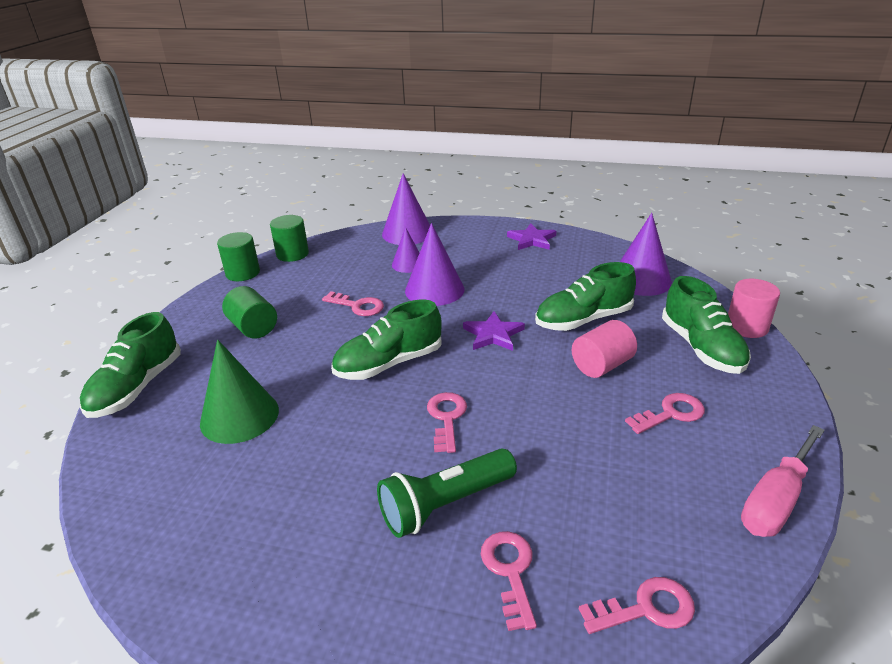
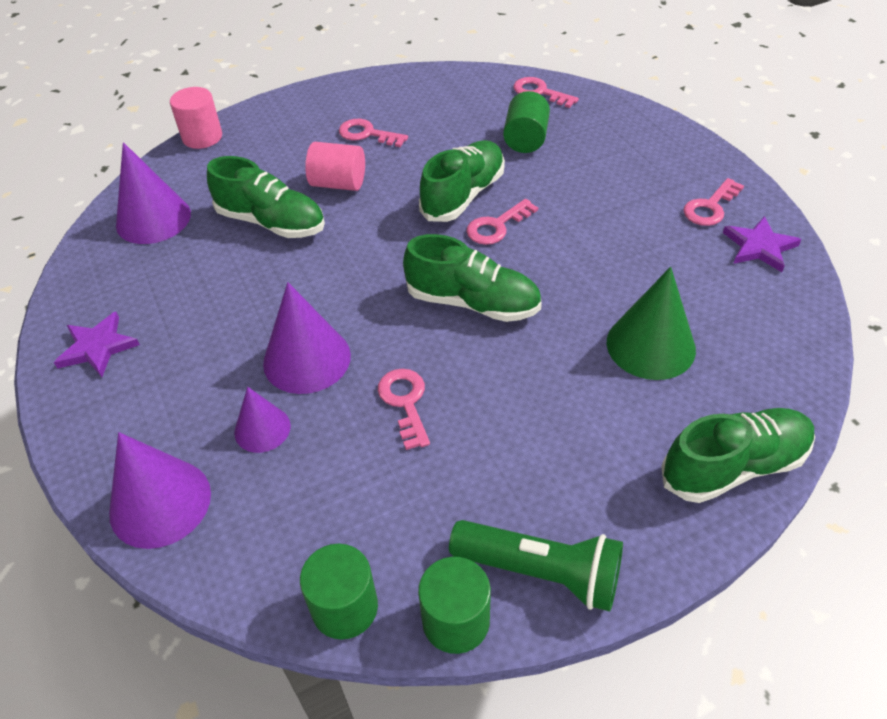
camera: 130 degrees left, 15 degrees up
green cylinder [222,286,277,338] -> green cylinder moved to [503,91,550,153]
green flashlight [377,448,517,538] -> green flashlight moved to [449,520,623,612]
purple star [463,311,525,351] -> purple star moved to [723,216,802,272]
pink key [481,531,537,631] -> pink key moved to [683,178,744,226]
green shoe [662,276,751,374] -> green shoe moved to [419,140,505,222]
pink screwdriver [741,425,825,537] -> none

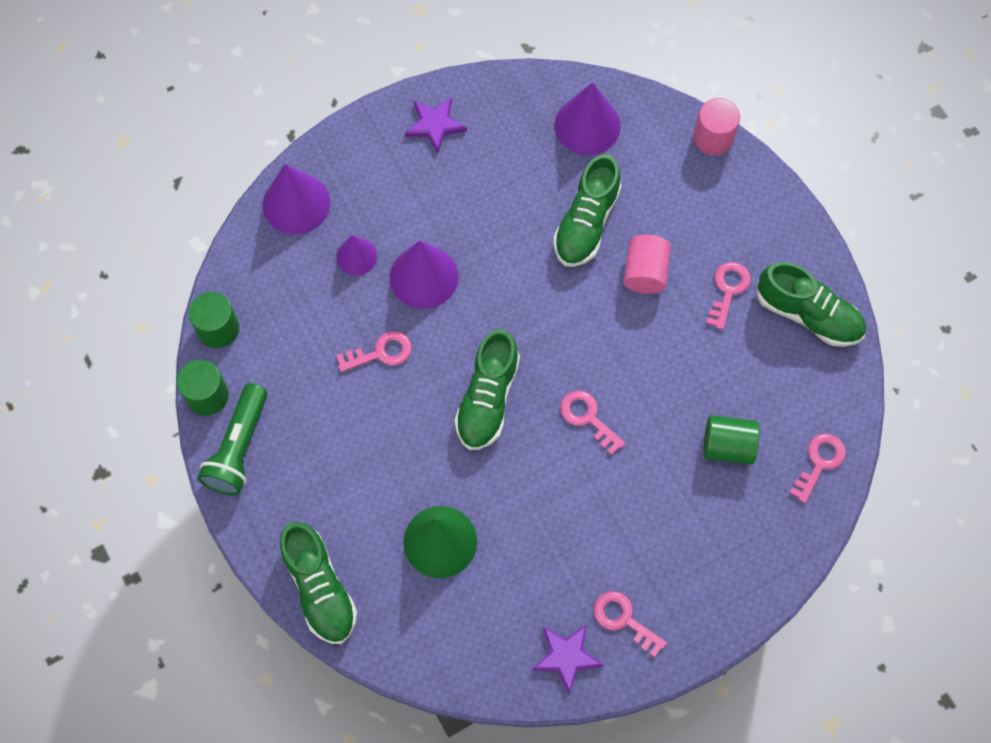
camera: 85 degrees right, 20 degrees up
green shoe [419,140,505,222] -> green shoe moved to [757,262,866,347]

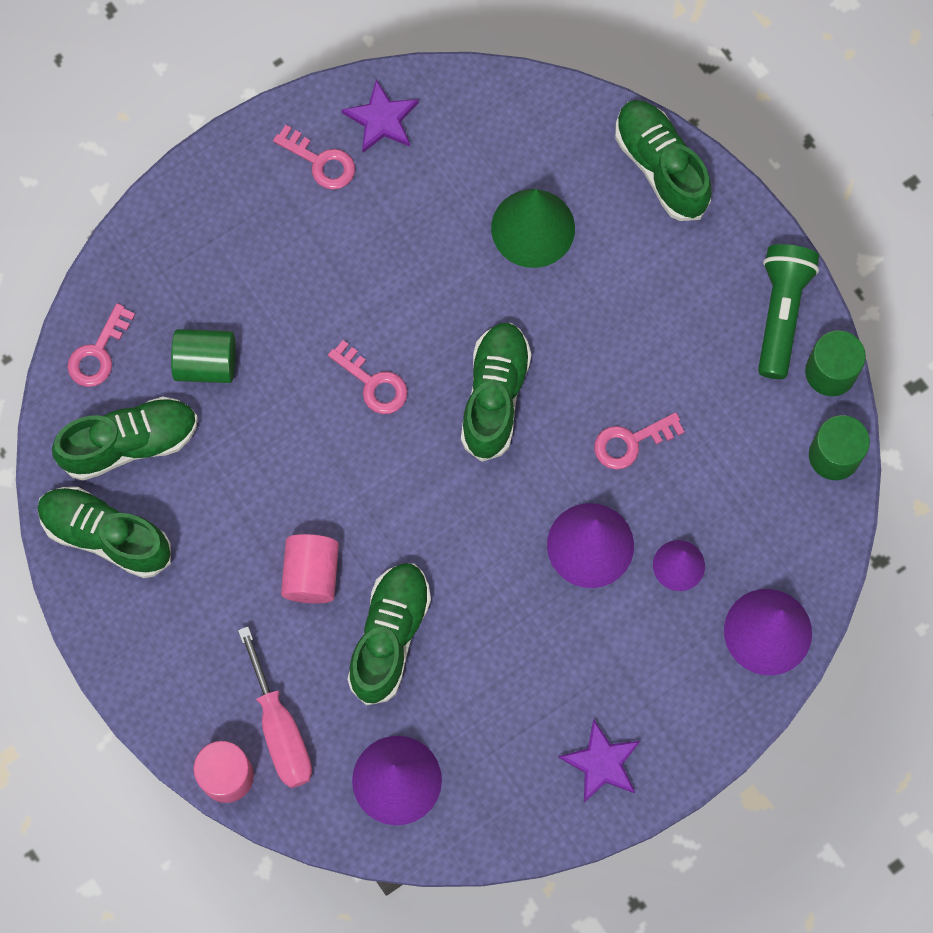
camera: 175 degrees right, 5 degrees up
pink key [706,262,751,330] -> none
none -> green shoe [52,396,198,480]
none -> pink screwdriver [238,626,312,788]

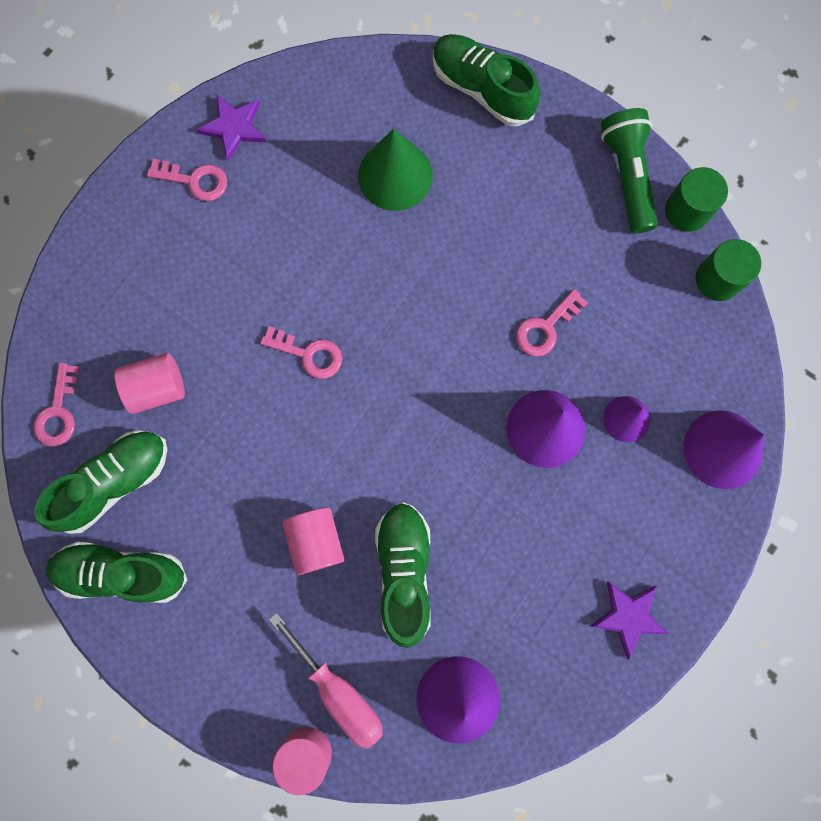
camera: 20 degrees left, 5 degrees up
green cylinder [171,329,236,383] -> pink cylinder [114,353,185,414]
green shoe [461,323,532,462] -> none

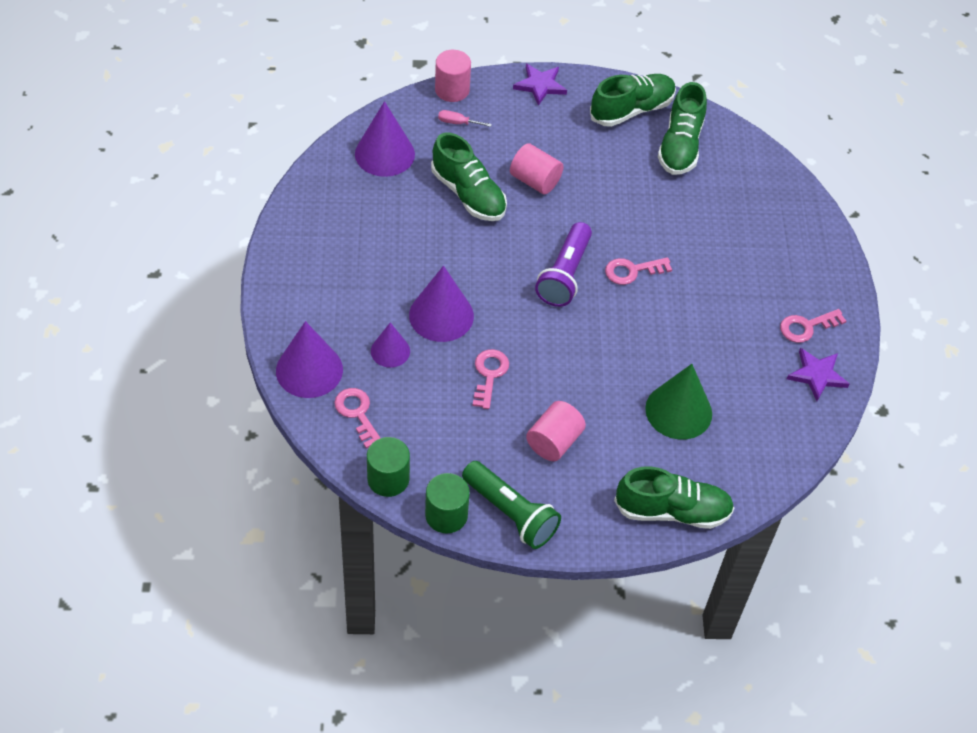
camera: 140 degrees right, 25 degrees down
pink key [33,363,80,447] -> pink key moved to [334,388,380,449]
pink cylinder [114,353,185,414] -> pink cylinder moved to [526,401,586,461]
pink screwdriver [269,613,383,749] -> pink screwdriver [438,110,492,127], size x0.49
purple star [590,582,669,659] -> purple star moved to [513,64,567,106]
none -> purple flashlight [535,222,592,307]

